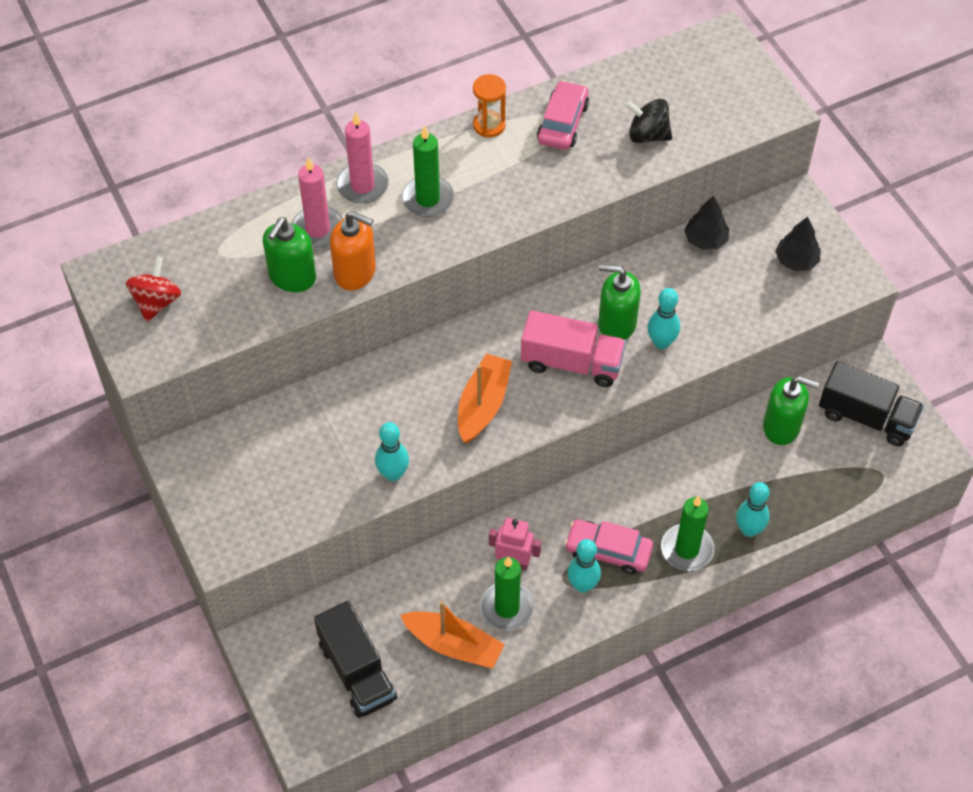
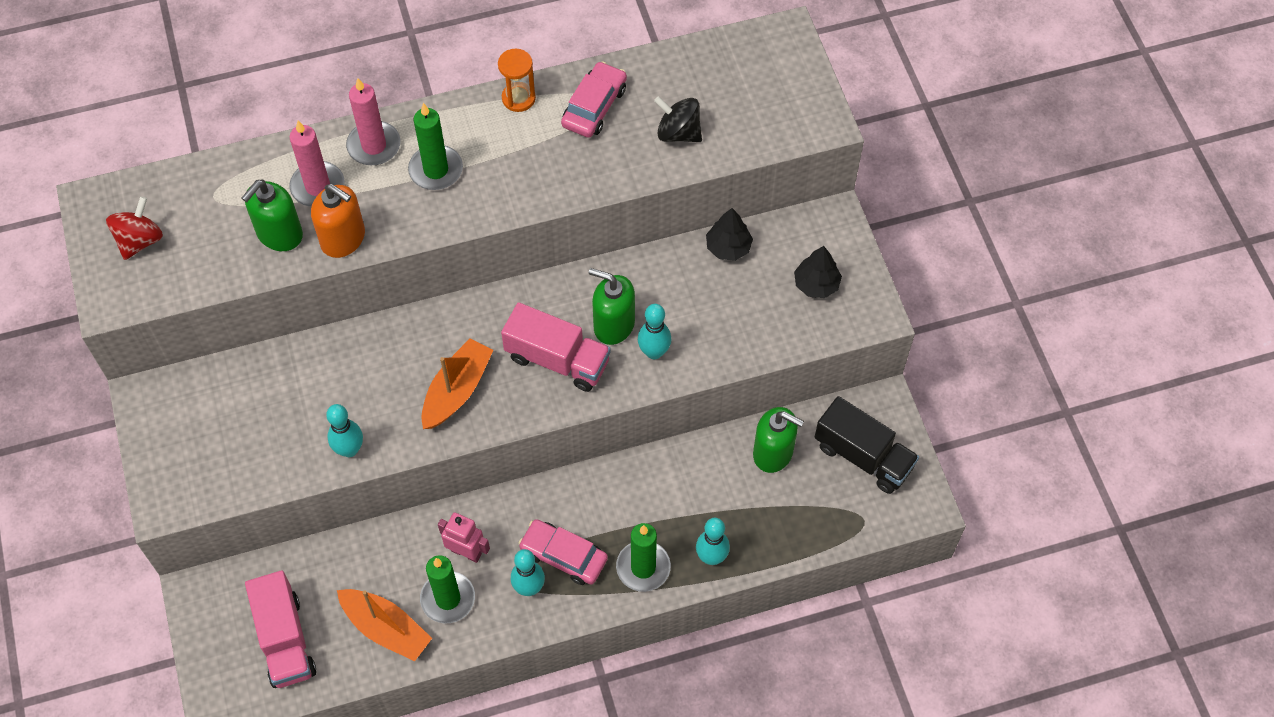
camera: 10 degrees right, 5 degrees up
black truck [314,601,397,718] -> pink truck [245,570,316,688]

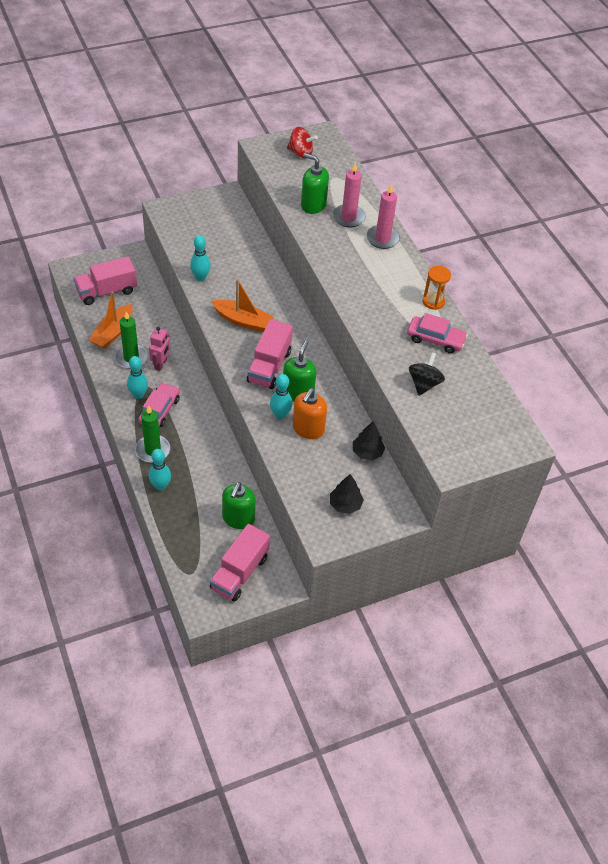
camera: 80 degrees right, 10 degrees down
orange soap dispenser [311,184,365,258] -> orange soap dispenser moved to [293,388,327,439]
green candle [408,103,463,190] -> none
black truck [815,396,919,494] -> pink truck [210,524,270,602]

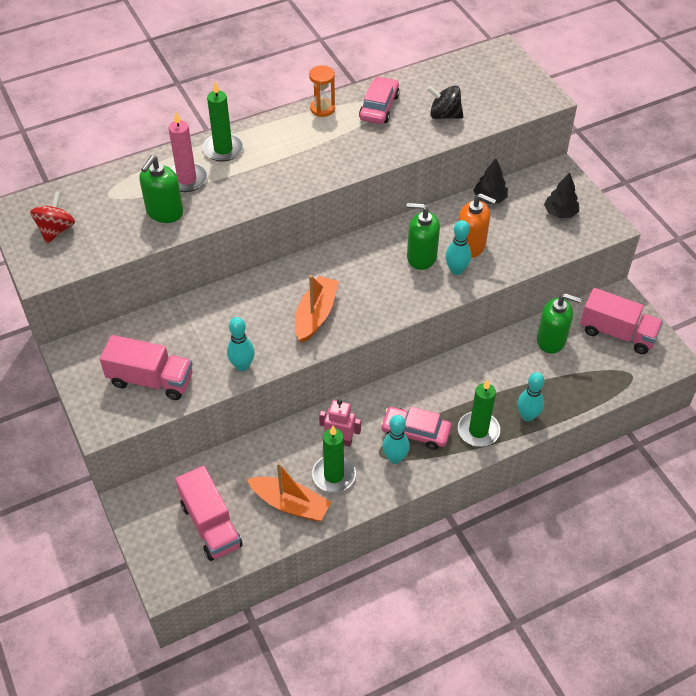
camera: 90 degrees left, 0 degrees up
pink truck [247,319,293,389] -> pink truck moved to [100,335,193,400]
pink candle [366,184,400,249] -> green candle [203,82,243,162]

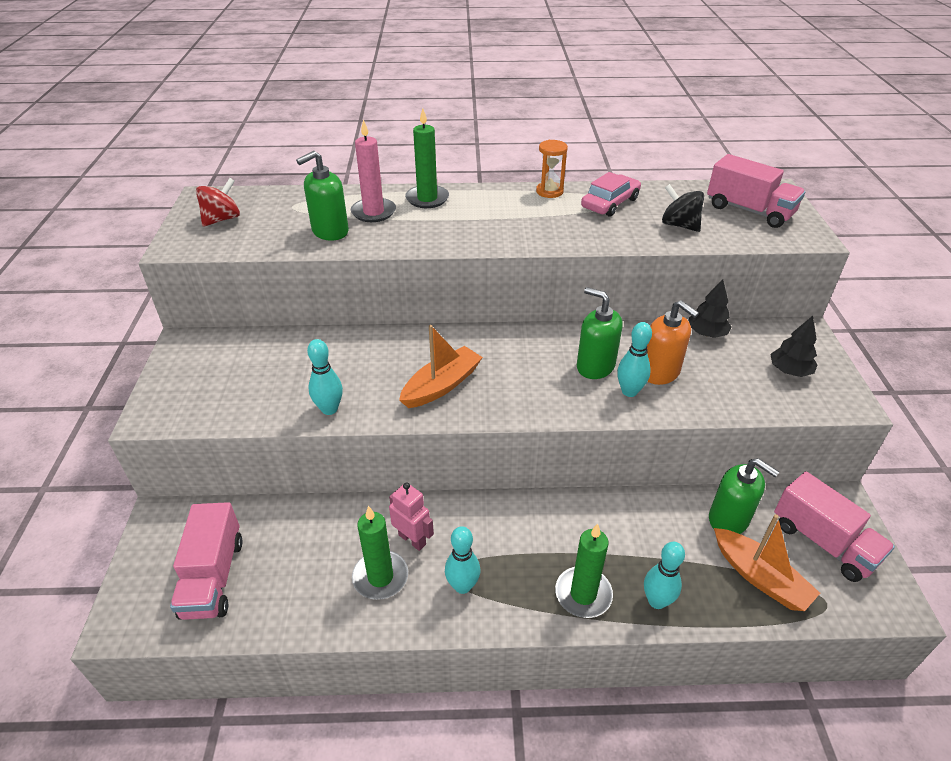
camera: 25 degrees right, 10 degrees down
pink truck [100,335,193,400] -> pink truck moved to [707,154,805,228]
orange boat [247,462,331,521] -> orange boat moved to [714,514,820,611]
pink car [380,407,451,450] -> none

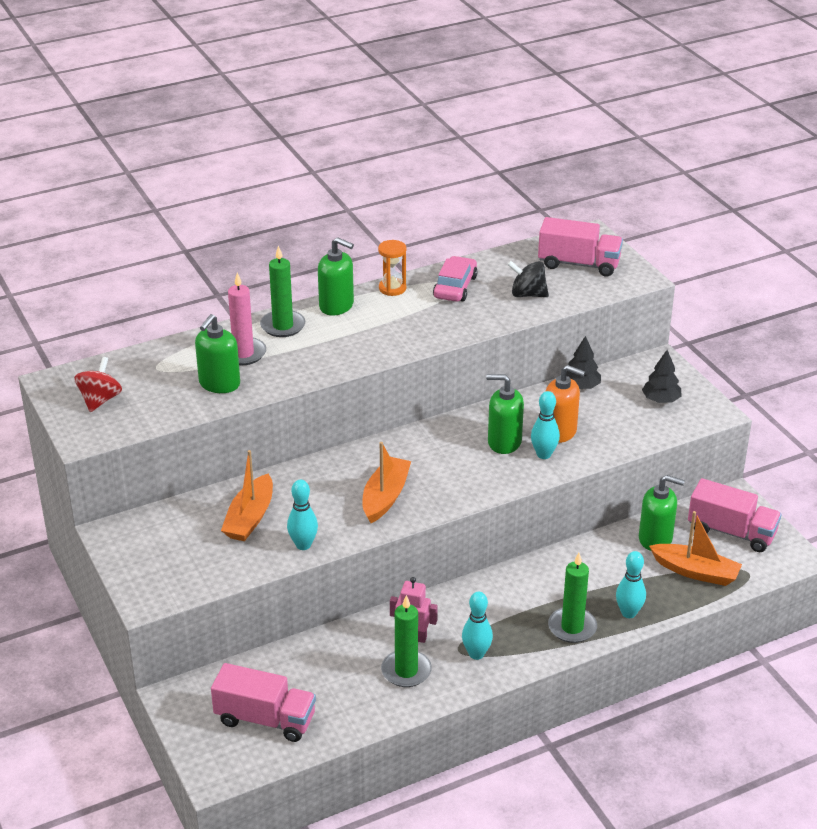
camera: 25 degrees left, 5 degrees down
pink truck [170,502,243,620] -> pink truck turned 45 degrees counterclockwise [211,663,316,742]
none -> orange boat [221,450,273,541]
none -> green soap dispenser [318,237,354,316]

